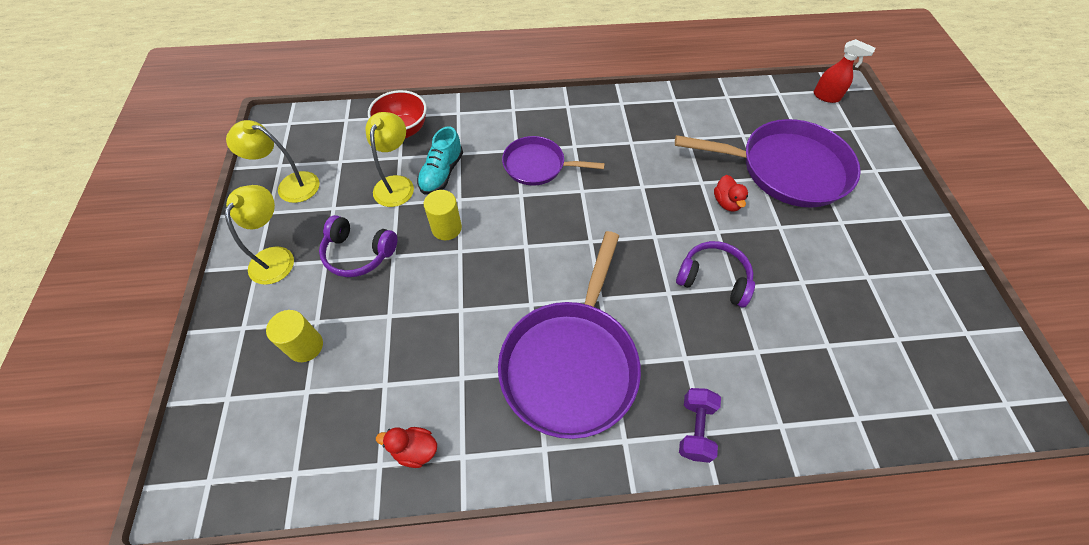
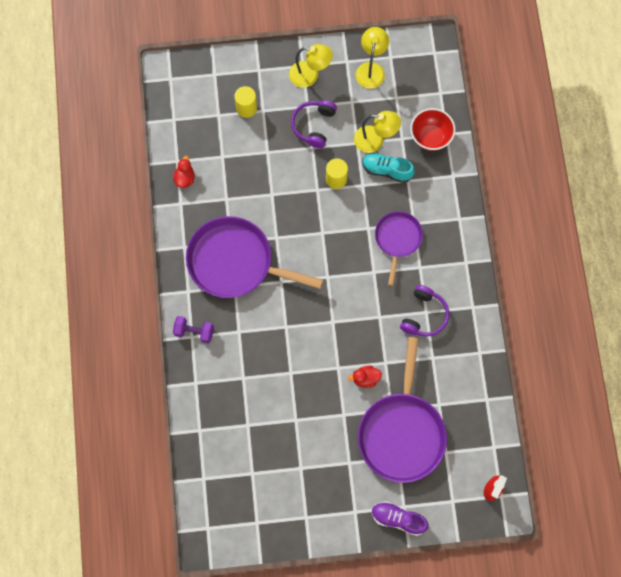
camera: 90 degrees right, 15 degrees up
purple headphones [676,241,755,307] -> purple headphones moved to [400,285,449,336]
none -> purple shoe [372,501,429,536]

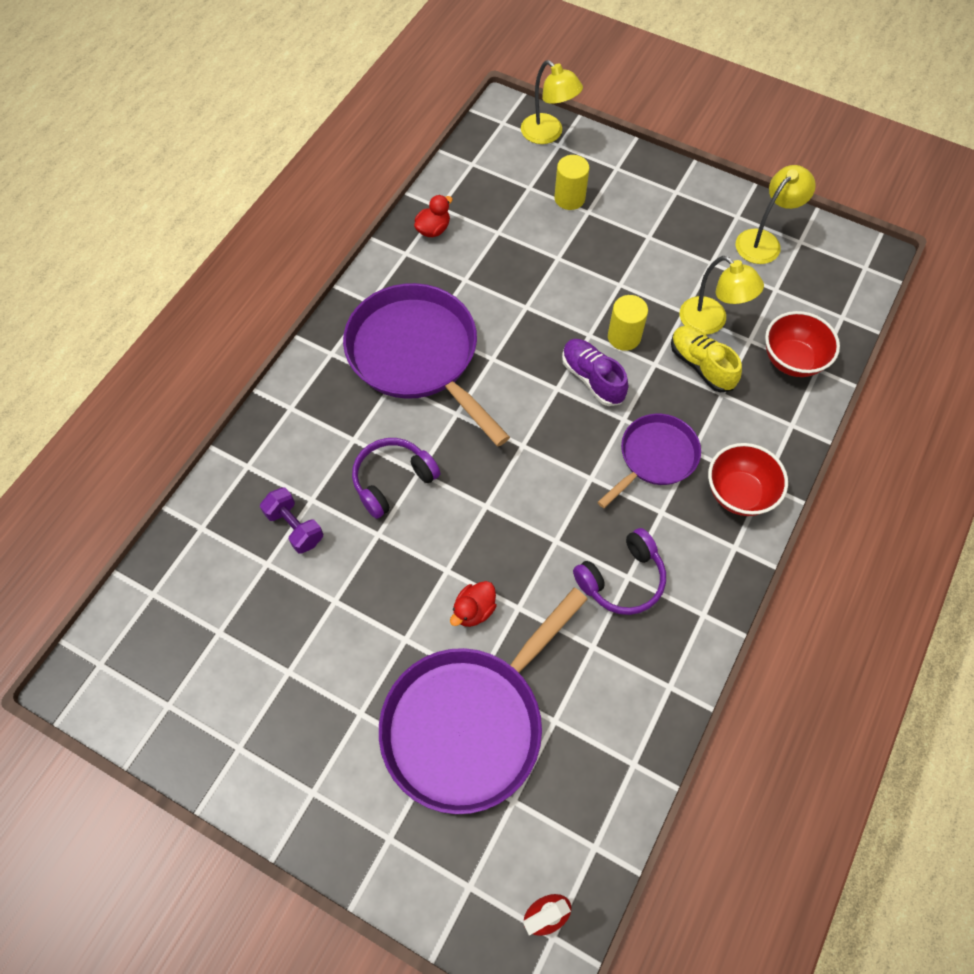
camera: 35 degrees right, 10 degrees down
purple dumbbell [173,316,214,343] -> purple dumbbell moved to [260,488,323,554]
yellow lamp [289,44,333,88] -> yellow lamp moved to [521,60,583,144]
purple headphones [291,100,337,148] -> purple headphones moved to [352,438,440,519]
red duck [348,366,382,388] -> red duck turned 75 degrees counterclockwise [450,581,497,627]
turquoise shoe [362,153,415,183] -> yellow shoe [671,326,742,393]
purple shoe [372,501,429,536] -> purple shoe moved to [562,339,628,406]
none -> red bowl [708,443,788,516]

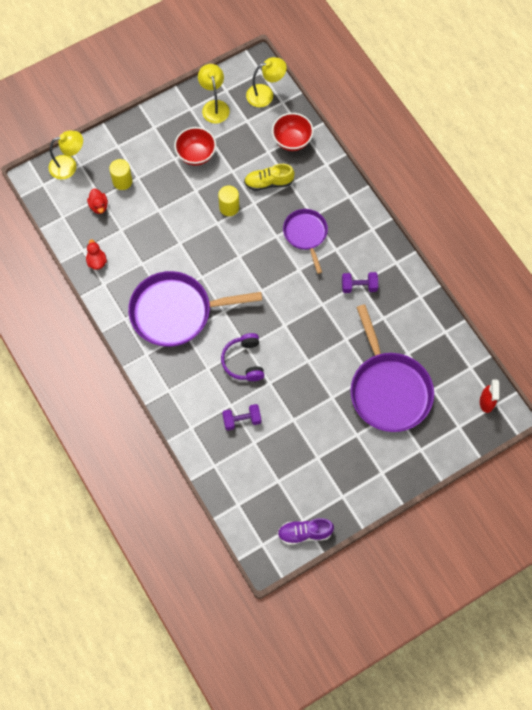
camera: 60 degrees left, 5 degrees up
red duck [450,581,497,627] -> red duck moved to [87,188,108,214]
purple shoe [562,339,628,406] -> purple shoe moved to [277,518,334,545]
purple headphones [573,528,666,615] -> purple dumbbell [342,272,378,293]
yellow lamp [680,256,764,335] -> yellow lamp moved to [246,57,287,107]
red bowl [708,443,788,516] -> red bowl moved to [174,127,216,166]

